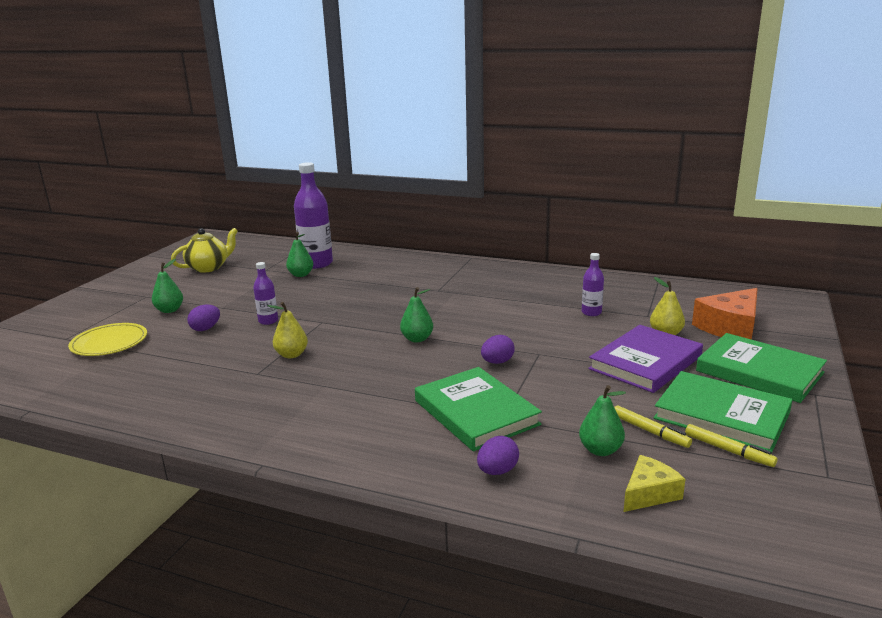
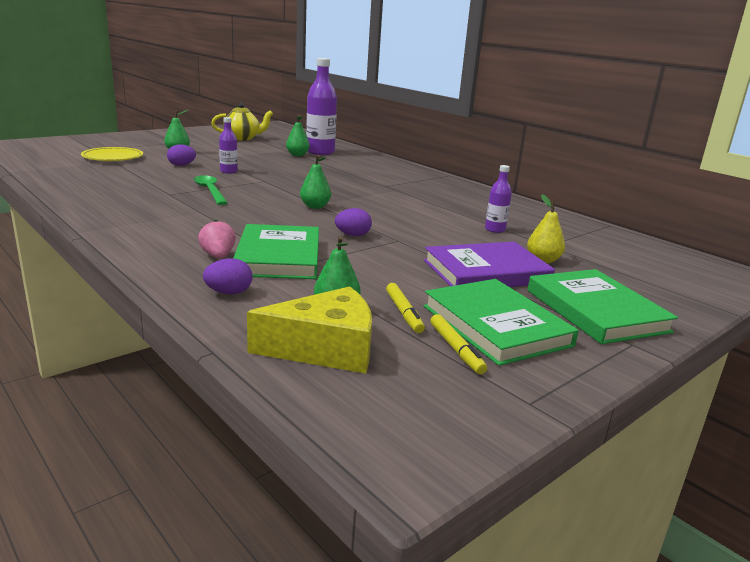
camera: 25 degrees right, 0 degrees up
yellow pear [268,302,308,358] -> green spoon [194,175,228,205]
yellow cheese [624,455,685,512] -> yellow cheese [247,286,372,374], size x1.70
orange cheese [692,288,758,340] -> none
none -> pink strawberry [198,220,236,258]

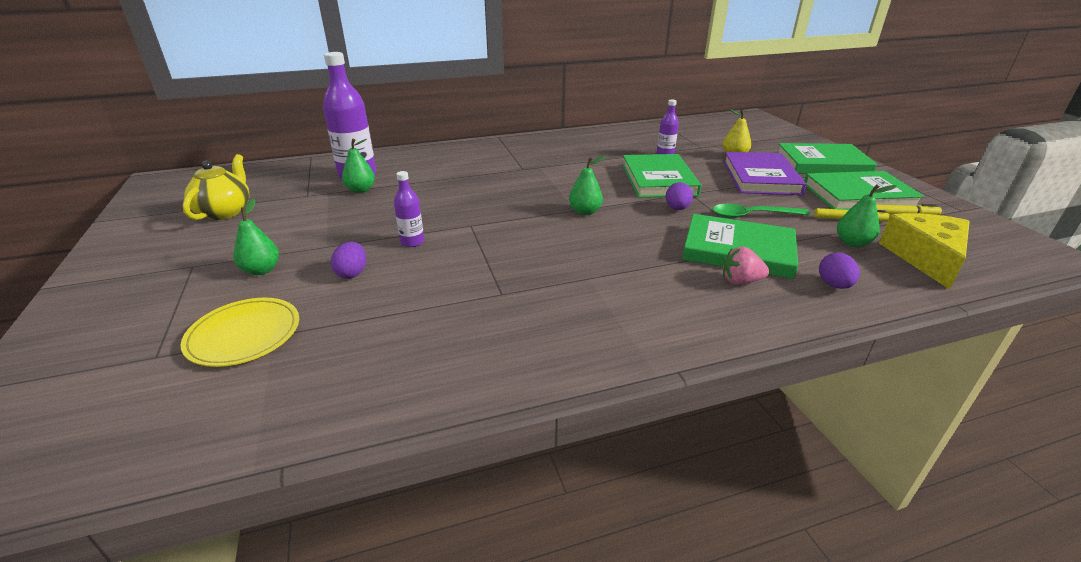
camera: 65 degrees left, 10 degrees up
green spoon [194,175,228,205] -> green spoon moved to [712,204,810,218]
none -> green book [622,154,702,198]

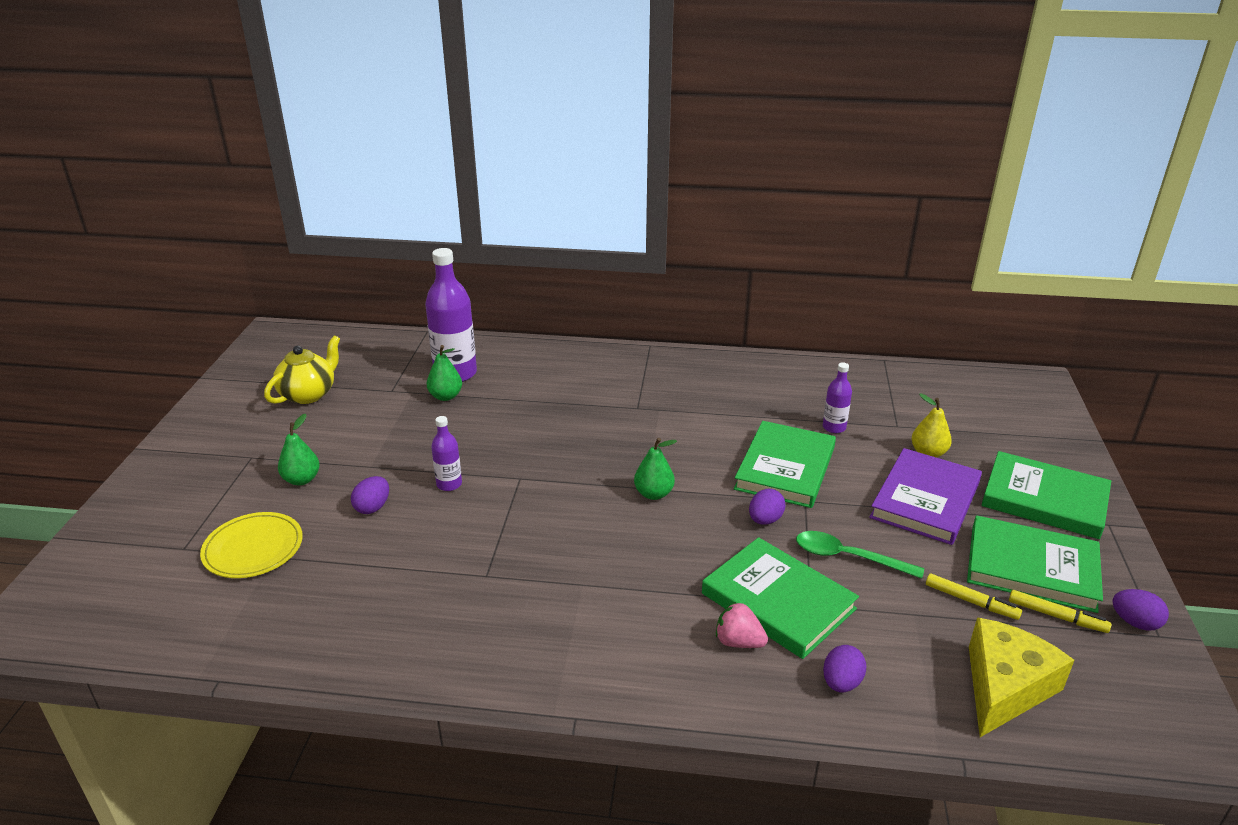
camera: 25 degrees right, 0 degrees up
green pear [837,184,897,247] -> none
none -> purple egg [1112,589,1169,631]

